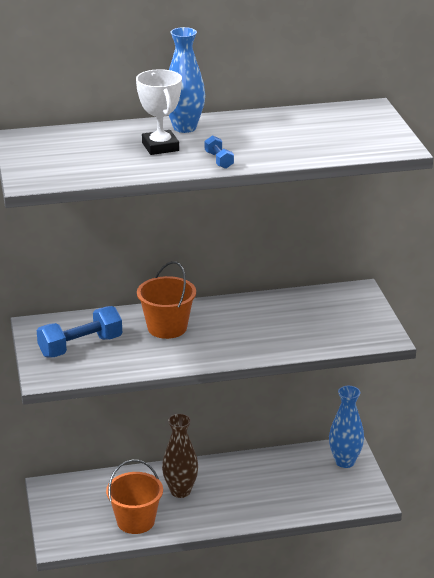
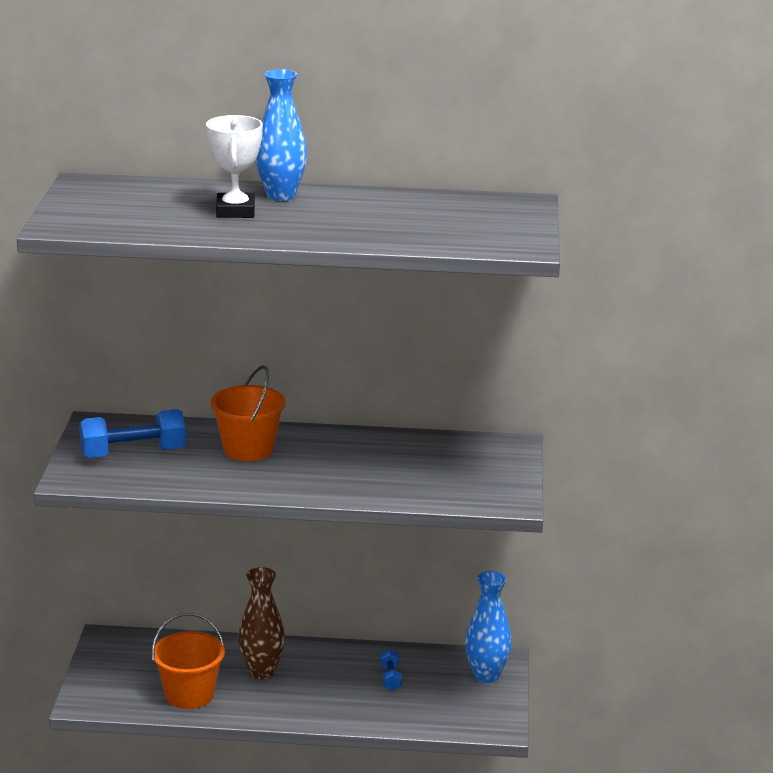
camera: 15 degrees right, 5 degrees down
blue dumbbell [205,135,234,169] -> blue dumbbell moved to [380,649,402,691]

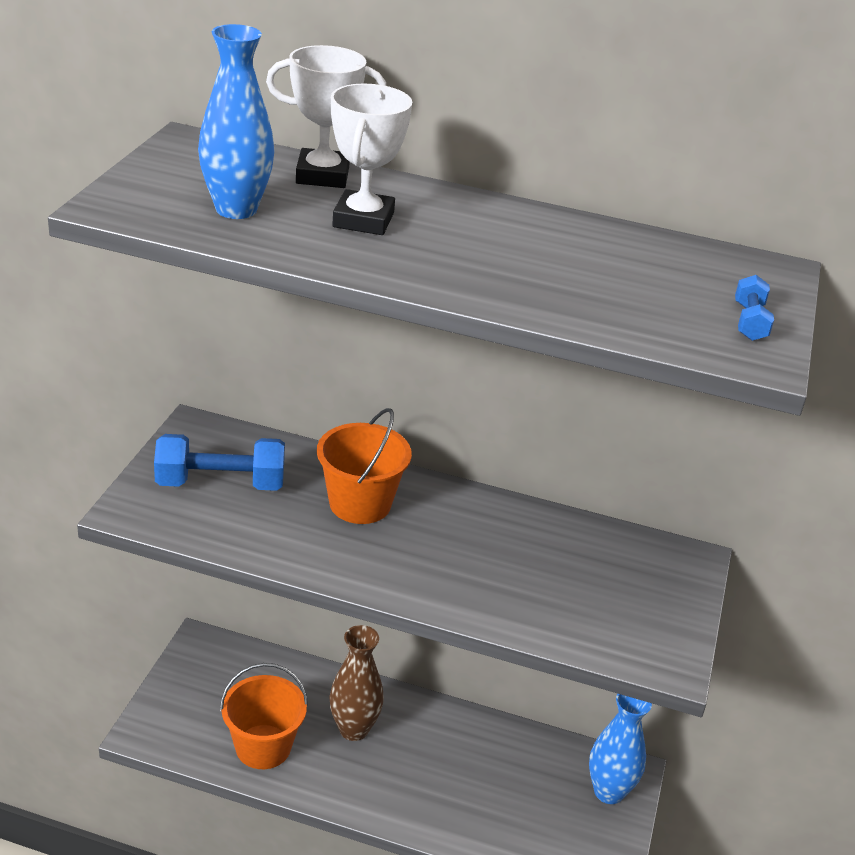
camera: 10 degrees right, 10 degrees up
blue vase [256,69,307,201] -> blue vase moved to [198,24,275,219]
blue dumbbell [380,649,402,691] -> blue dumbbell moved to [735,275,774,341]
none -> white trophy [266,45,386,188]

